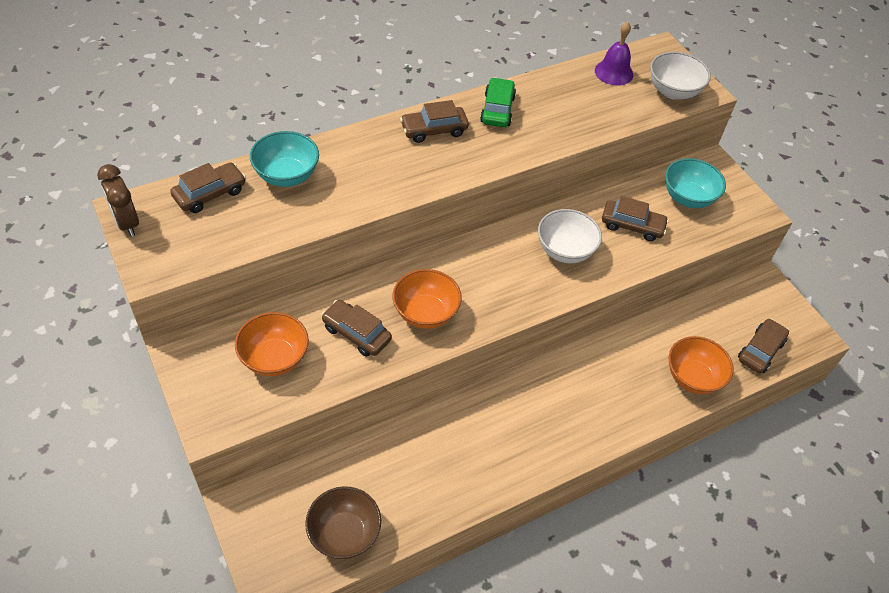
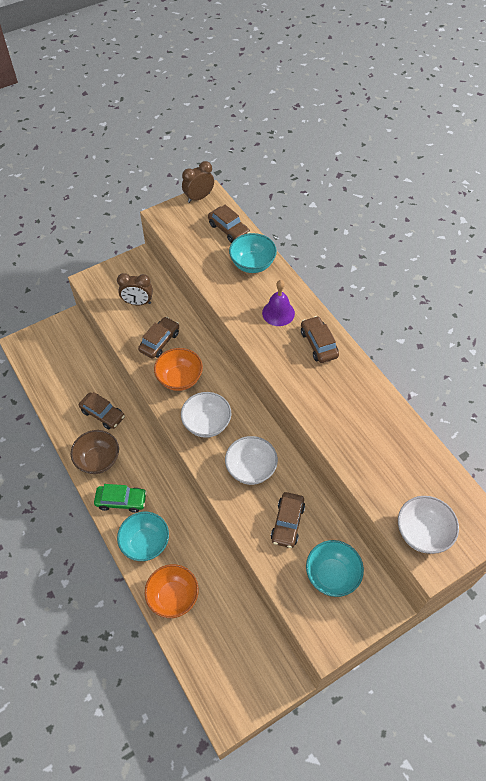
camera: 90 degrees right, 5 degrees up
orange bowl [235,312,309,376] -> brown clock [117,273,153,305]
brown bowl [305,486,381,559] -> brown bowl moved to [71,430,119,474]
green car [480,77,516,127] -> green car moved to [94,484,147,513]
purple bell [595,22,633,86] -> purple bell moved to [262,280,295,326]
brown car [738,318,789,373] -> brown car moved to [79,392,125,429]
none -> turquoise bowl [117,512,169,561]
none -> white bowl [181,392,231,438]

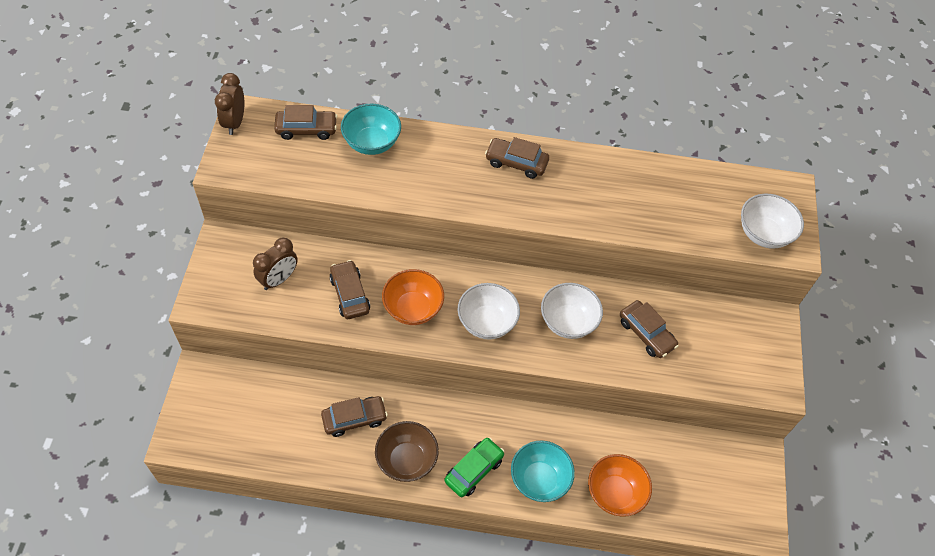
camera: 55 degrees left, 0 degrees up
purple bell [262,280,295,326] -> none
turquoise bowl [306,540,364,597] -> none

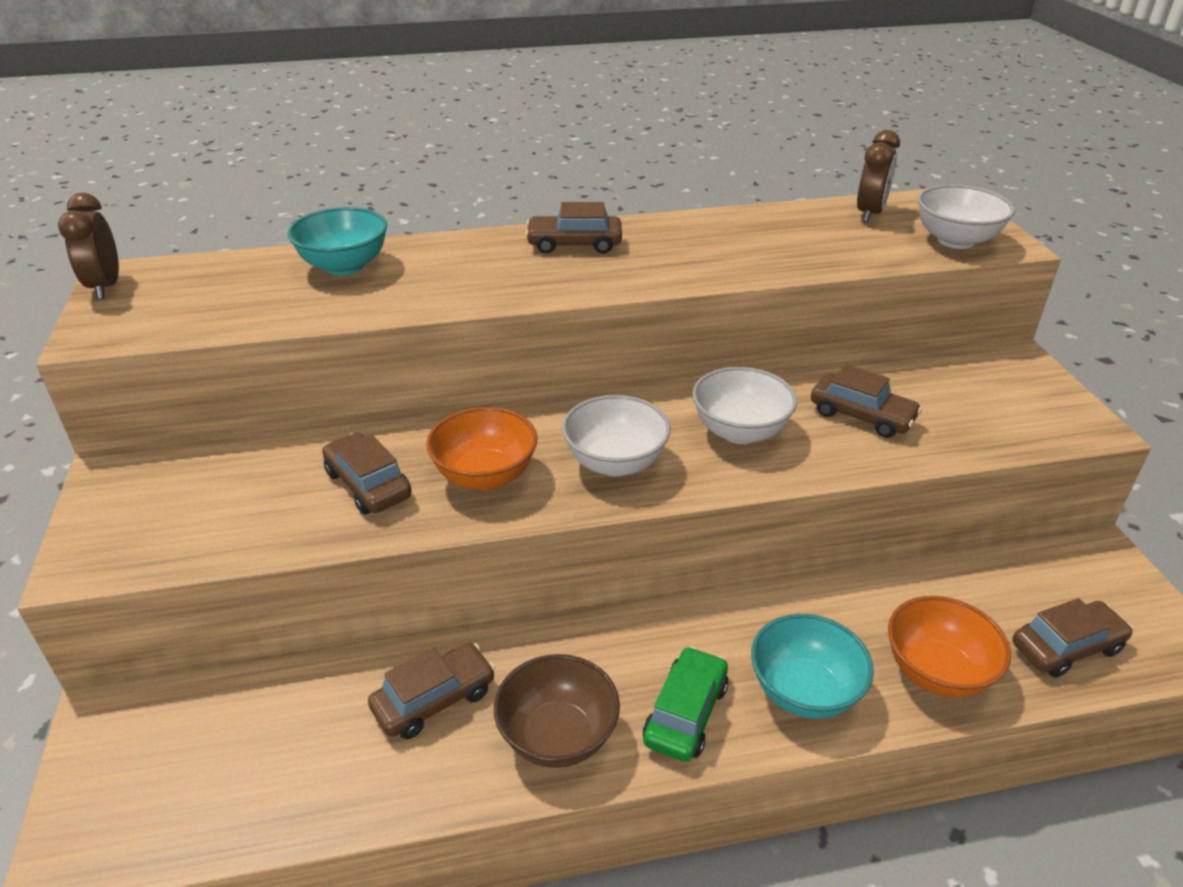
camera: 15 degrees left, 20 degrees down
brown clock [253,238,298,290] -> brown clock moved to [857,130,900,223]
brown car [274,105,337,140] -> brown car moved to [1012,598,1133,678]

